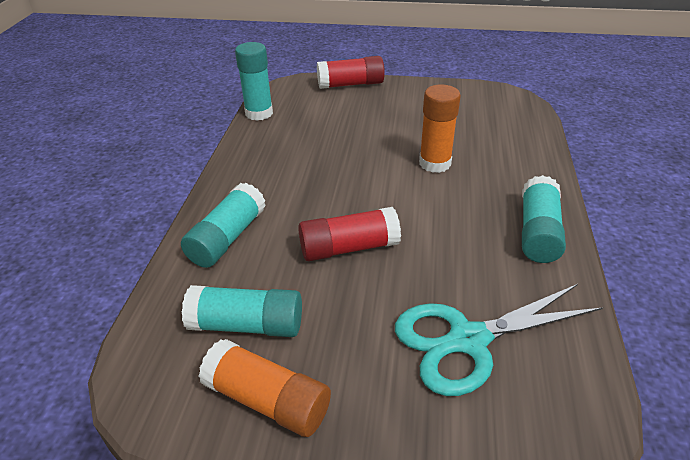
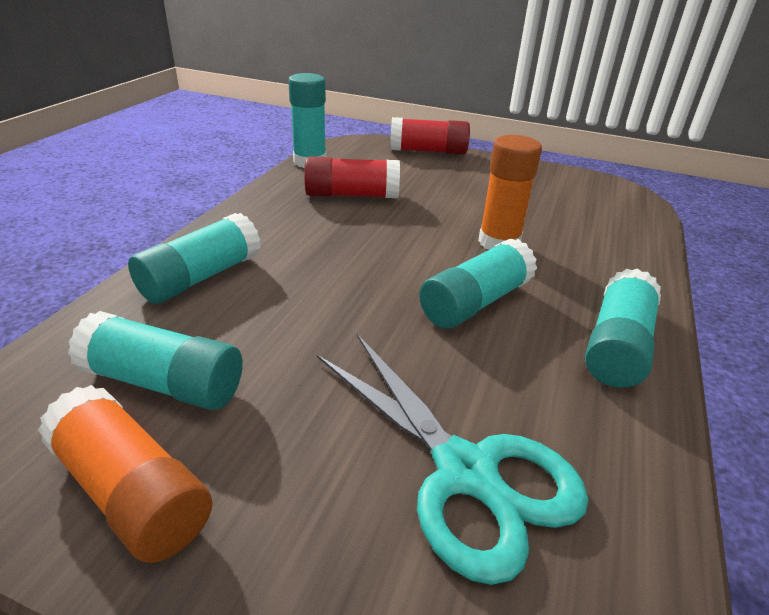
camera: 10 degrees right, 5 degrees down
red glue stick [298,207,401,261] -> red glue stick moved to [304,156,400,198]
turquoise scissors [395,284,603,396] -> turquoise scissors turned 120 degrees counterclockwise [317,334,589,585]
none -> turquoise glue stick [419,238,537,329]

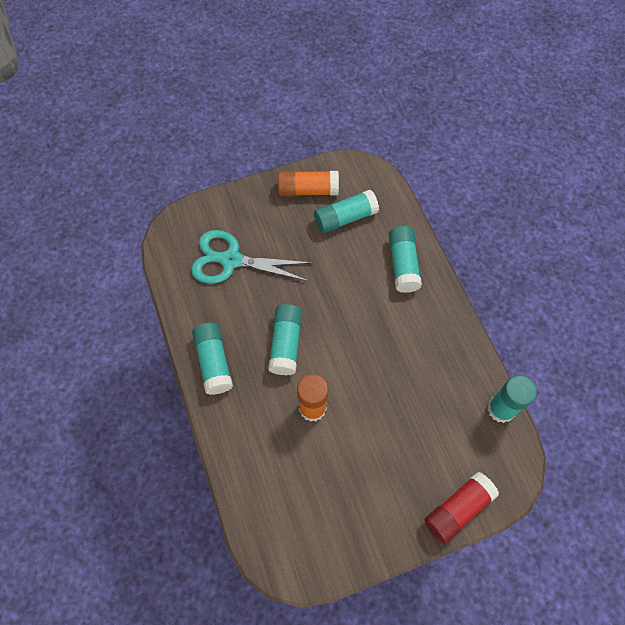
camera: 140 degrees right, 30 degrees up
red glue stick [304,156,400,198] -> none

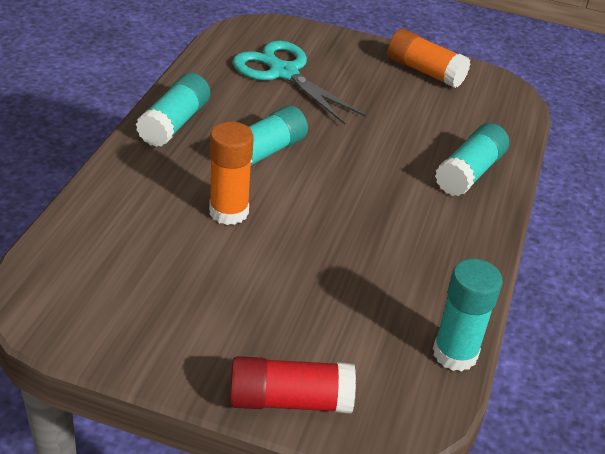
camera: 35 degrees right, 25 degrees down
turquoise glue stick [314,190,379,233] -> none

